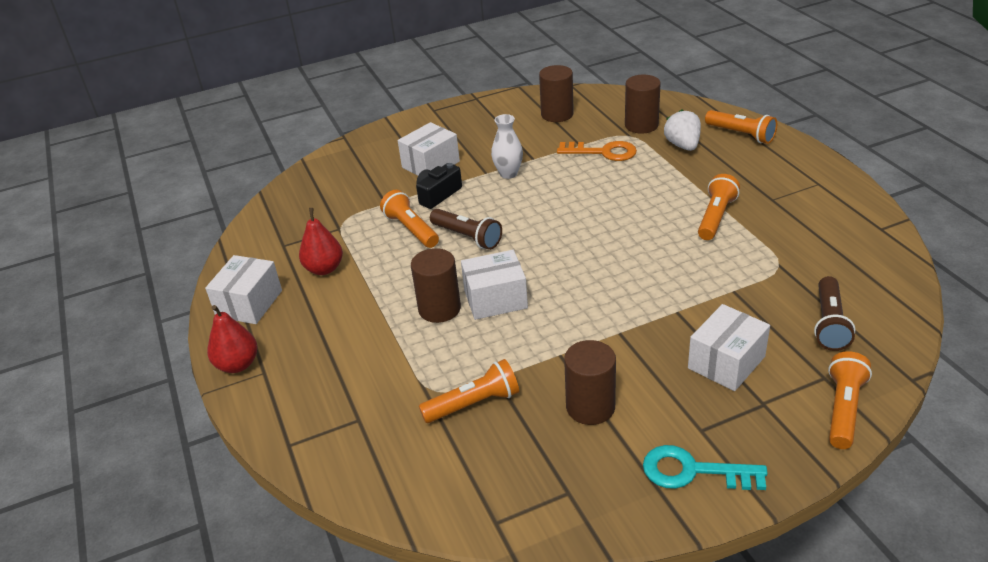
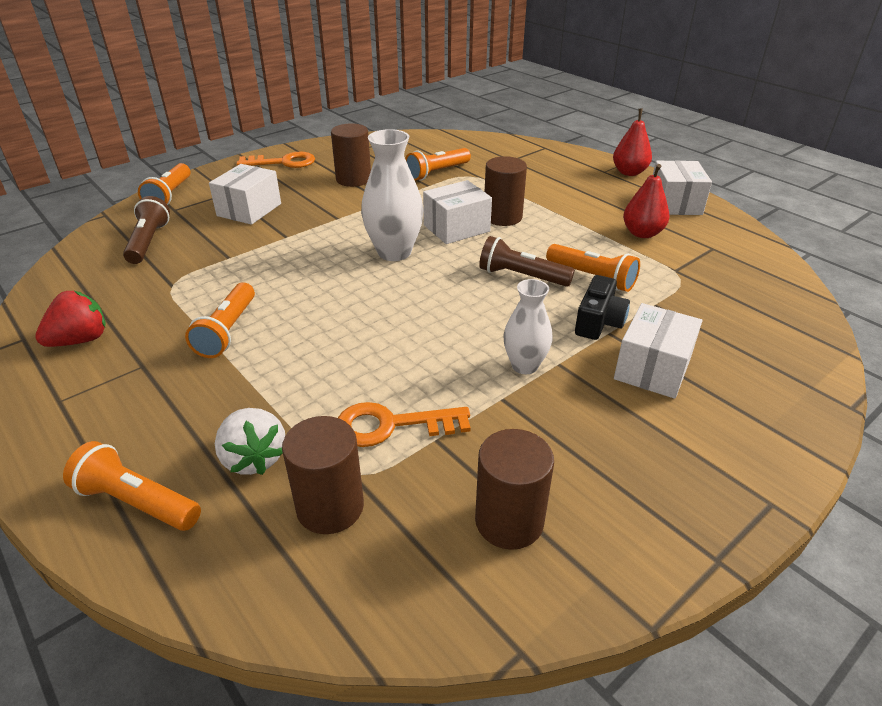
camera: 160 degrees right, 0 degrees up
turquoise key [643,445,768,490] -> orange key [237,151,315,168]
none -> red strawberry [35,291,105,347]
none -> white vase [361,129,424,261]

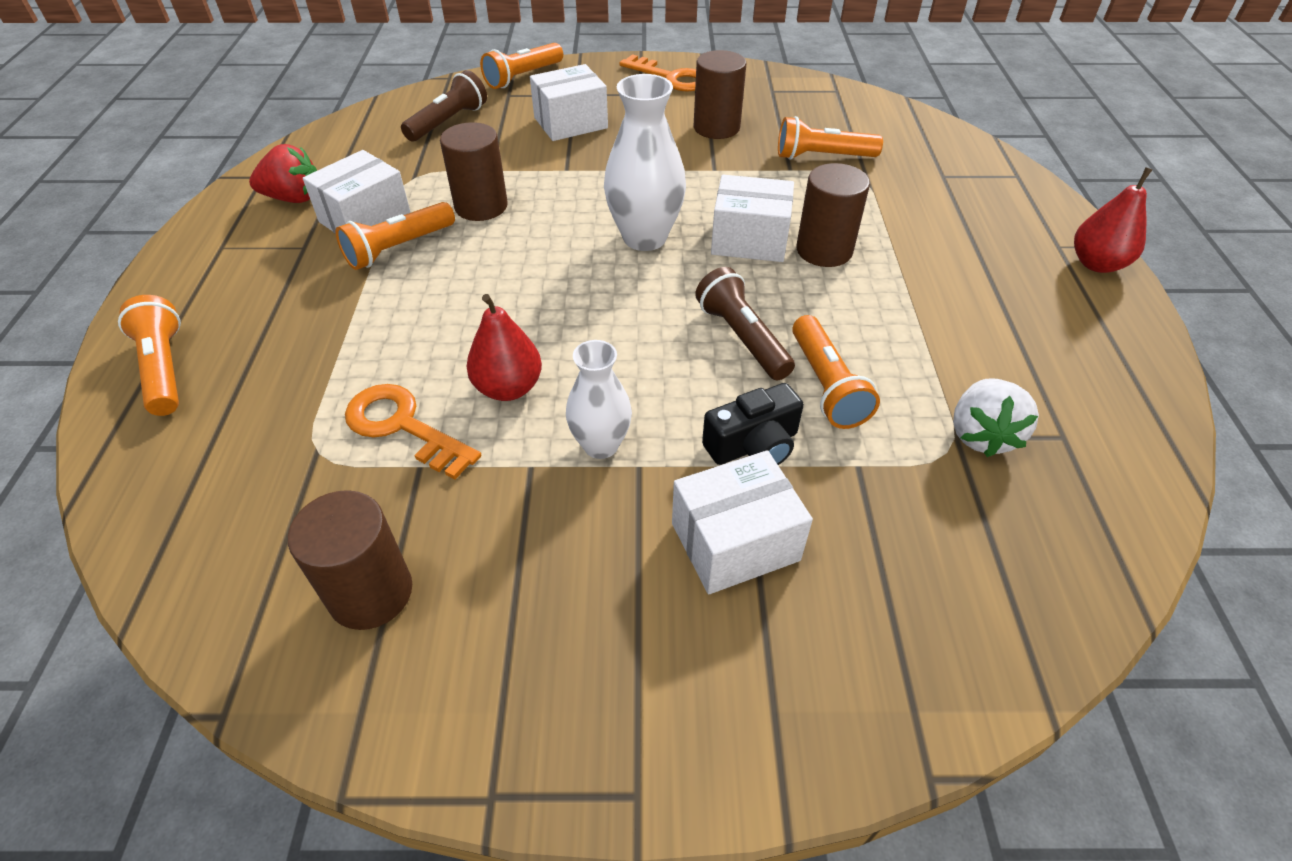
camera: 40 degrees right, 10 degrees up
white strawberry [215,408,285,475] -> white strawberry moved to [953,379,1039,457]
brown cylinder [282,416,364,534] -> brown cylinder moved to [440,122,508,221]
red pear [623,164,669,238] -> red pear moved to [466,294,542,401]
white box [653,160,712,215] -> white box moved to [303,150,411,234]

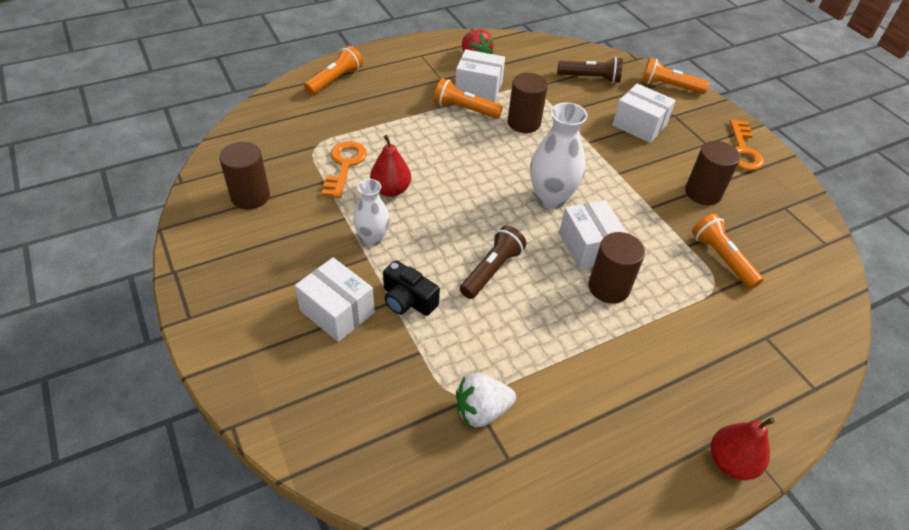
camera: 60 degrees right, 0 degrees up
orange flashlight [792,315,880,429] -> none

